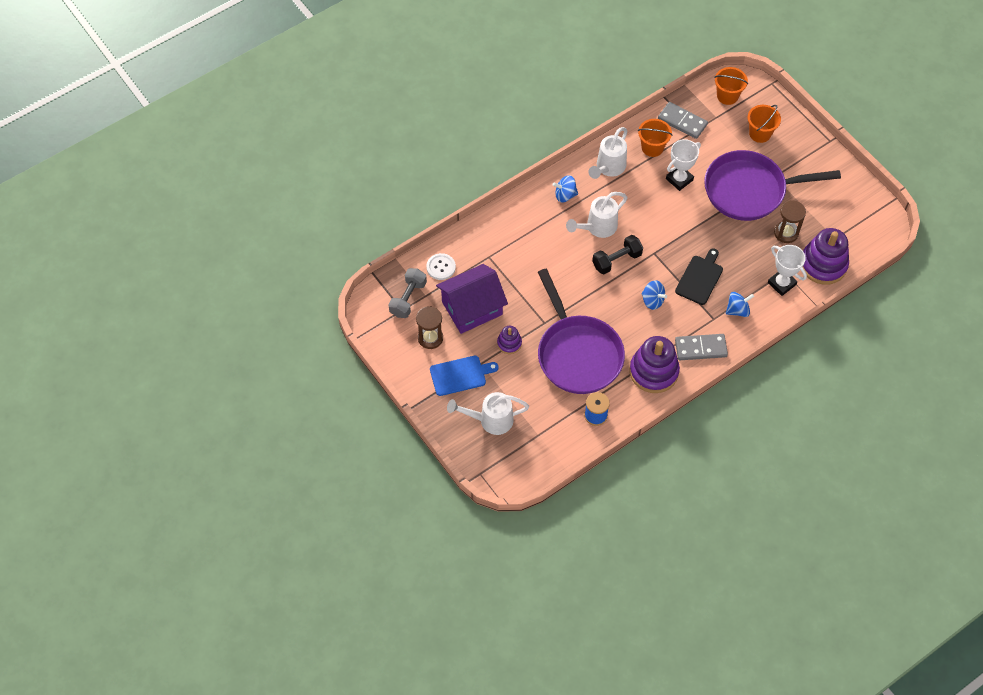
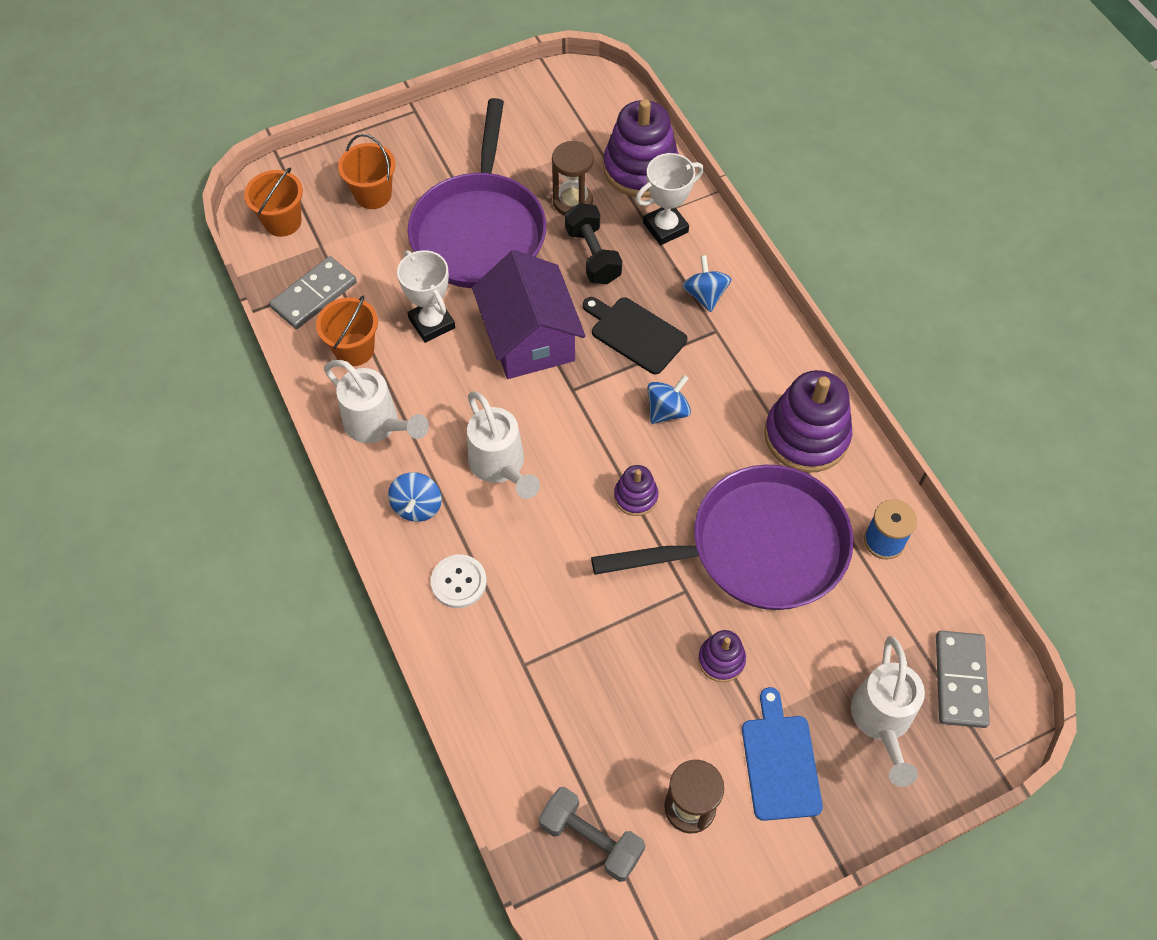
camera: 80 degrees left, 0 degrees up
white button [426,253,456,280] -> white button moved to [431,555,487,608]
purple house [436,264,508,334] -> purple house moved to [472,250,586,379]
black dumbbell [592,235,643,274] -> black dumbbell moved to [565,203,622,284]
grey domino [675,334,728,360] -> grey domino moved to [936,631,990,728]
none -> purple stacking toy [614,465,658,516]

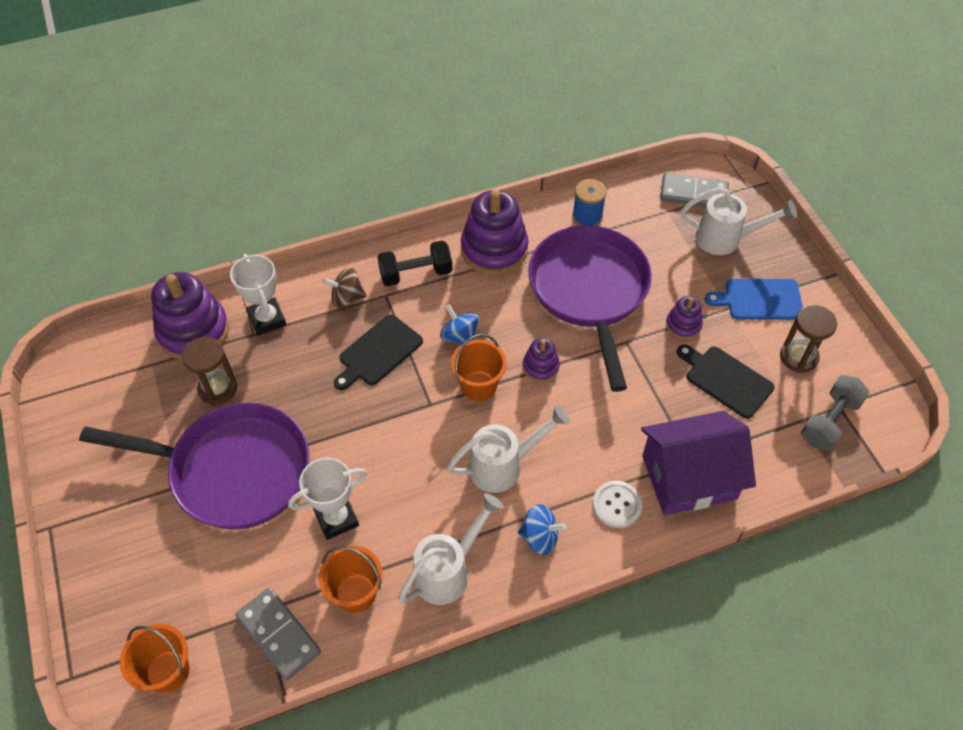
camera: 85 degrees left, 5 degrees down
orange bucket [338,134,396,209] -> orange bucket moved to [451,334,507,401]
purple house [472,250,586,379] -> purple house moved to [641,411,756,515]
black dumbbell [565,203,622,284] -> black dumbbell moved to [377,240,452,286]
blue spinning top [682,255,731,312] -> brown spinning top [323,268,367,309]
none -> black cutting board [677,344,775,419]

